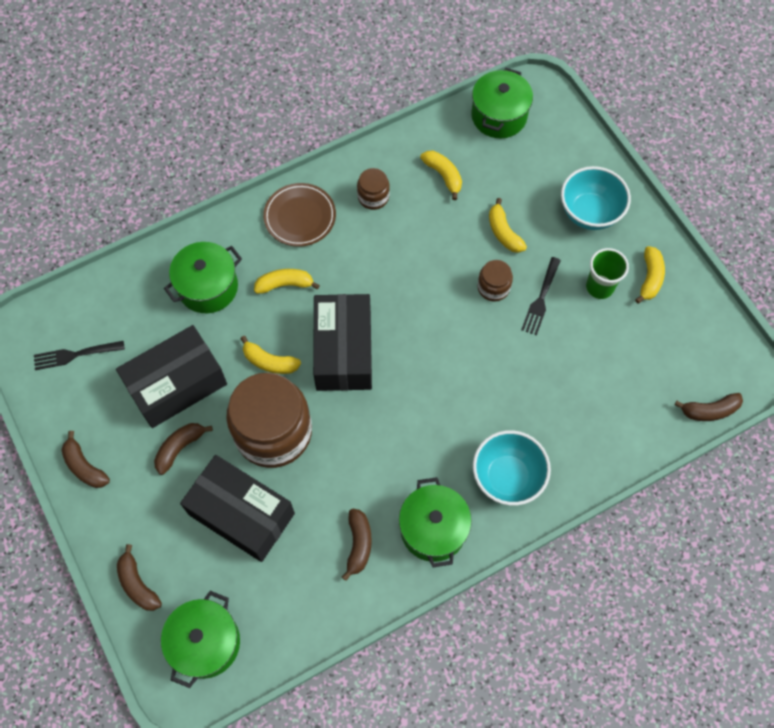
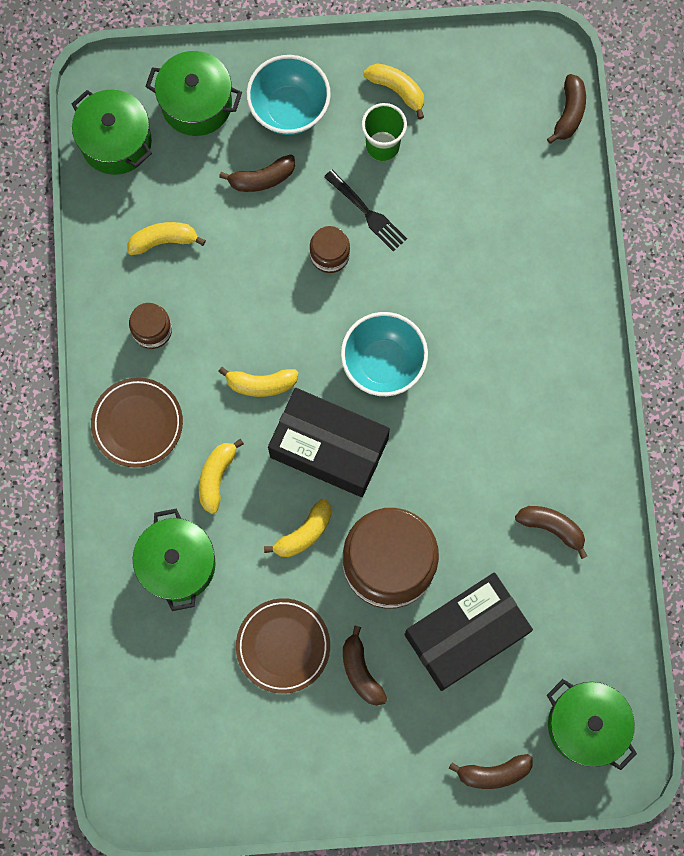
camera: 65 degrees left, 10 degrees up
black fork [34,341,125,370] -> none
brown banana [62,431,110,488] -> brown banana moved to [219,155,295,192]
black box [116,325,227,428] -> brown plate [236,598,330,694]
green pot [399,477,472,567] -> green pot moved to [145,51,242,136]
turquoise bowl [473,430,551,505] -> turquoise bowl moved to [341,312,428,396]
yellow banana [489,198,527,253] -> yellow banana moved to [218,367,298,397]

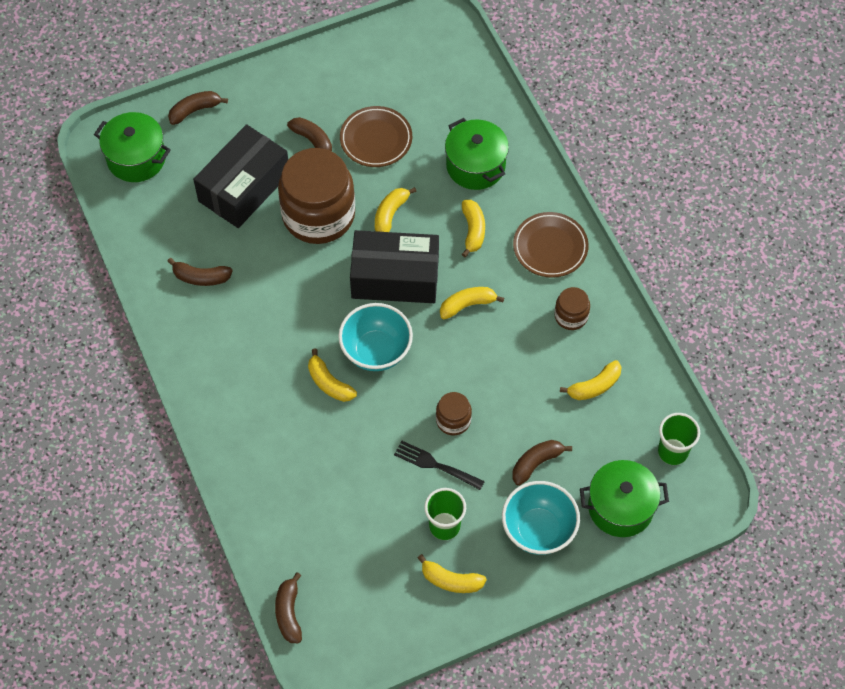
camera: 160 degrees right, 15 degrees down
green pot [72,90,152,175] -> green cup [658,413,700,465]
none -> yellow banana [308,349,357,402]

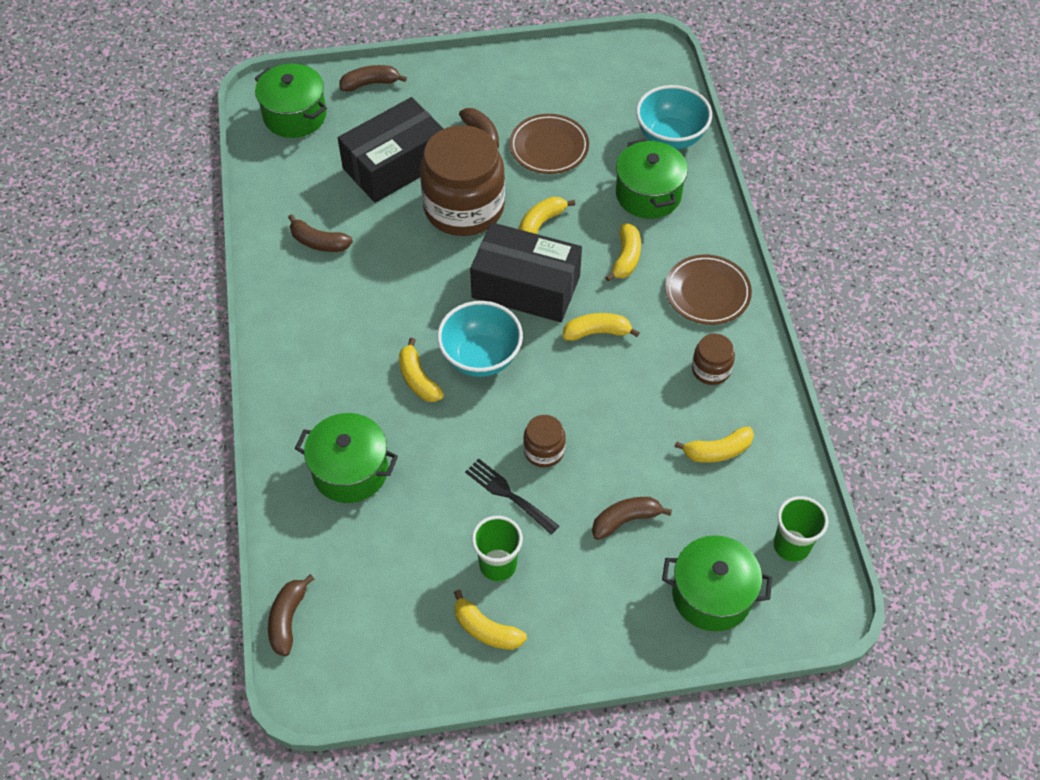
camera: 15 degrees right, 5 degrees down
turquoise bowl [502,481,580,555] -> turquoise bowl moved to [636,85,712,149]
none -> green pot [295,413,398,503]

